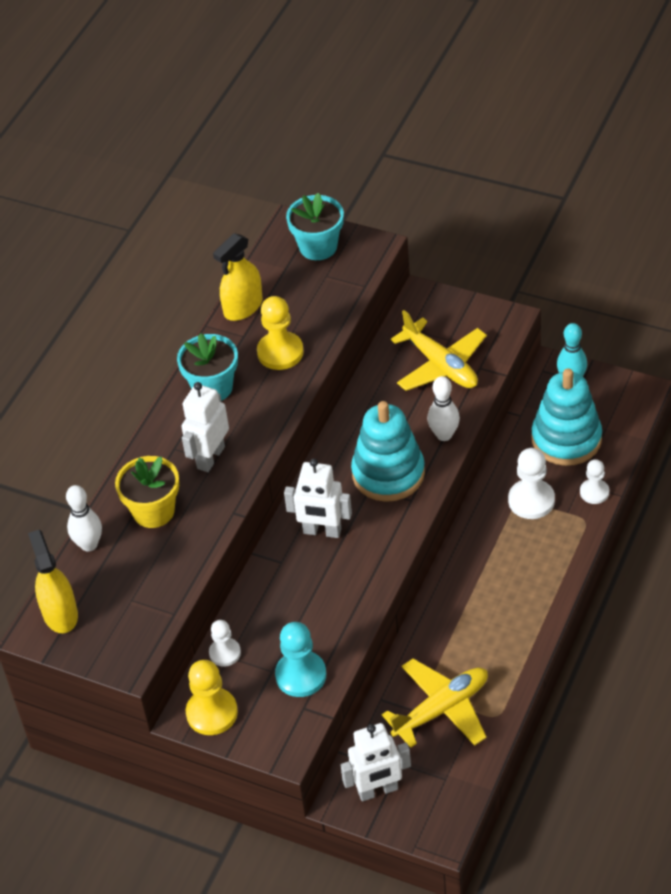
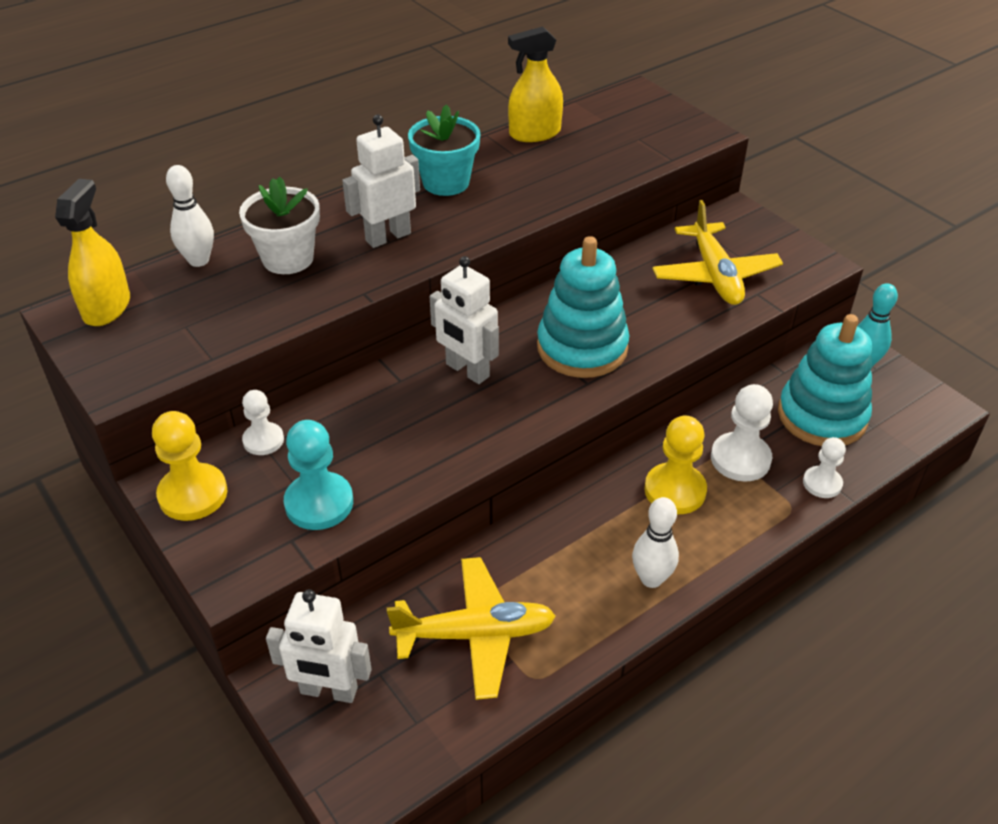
camera: 25 degrees right, 5 degrees down
yellow flower pot [115,456,179,528] -> white flower pot [239,177,320,274]
yellow pawn [257,296,304,370] -> yellow pawn moved to [644,416,707,514]
turquoise flower pot [286,193,344,260] -> none
white bowling pin [428,376,460,441] -> white bowling pin moved to [632,497,679,588]

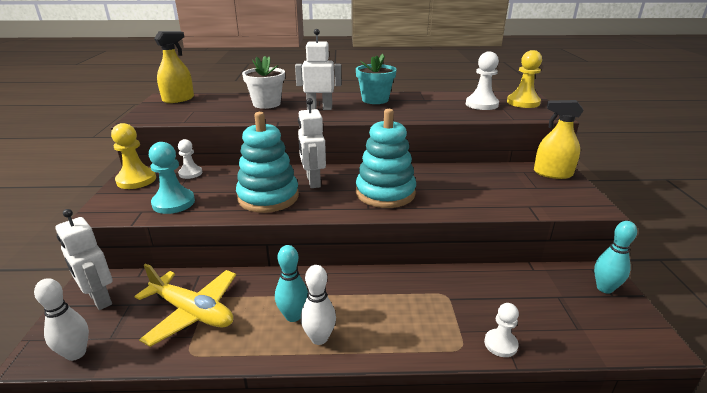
camera: 35 degrees right, 15 degrees down
white bowling pin [166,165,214,267] -> white bowling pin moved to [34,278,89,361]
yellow spray bottle [508,26,563,142] -> yellow spray bottle moved to [534,100,584,179]
yellow pawn [644,416,707,514] -> yellow pawn moved to [507,50,542,108]
yellow plane [652,200,783,305] -> none
white pawn [711,384,773,482] -> white pawn moved to [466,52,499,110]
turquoise stacking toy [778,314,872,446] -> turquoise stacking toy moved to [236,112,299,213]
none -> turquoise bowling pin [275,245,308,322]

